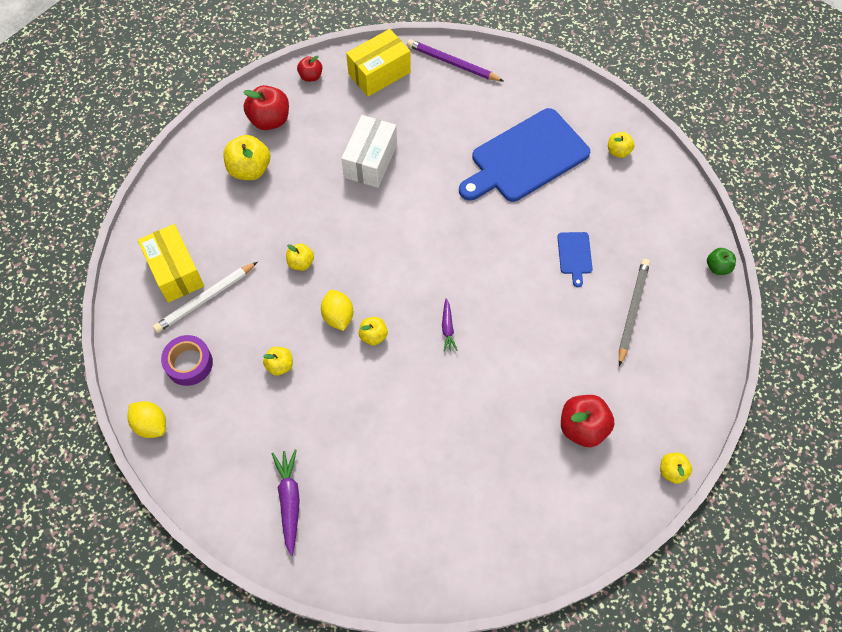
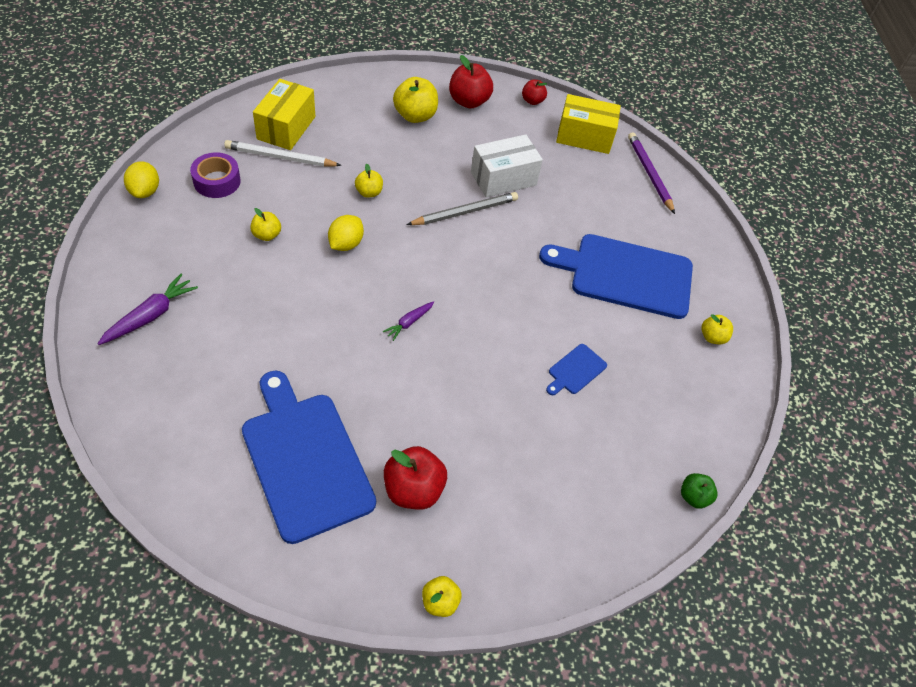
camera: 40 degrees right, 10 degrees down
yellow apple [359,317,388,345] -> none
grey pencil [619,259,650,366] -> grey pencil moved to [406,192,518,225]
none -> blue cutting board [242,370,376,544]

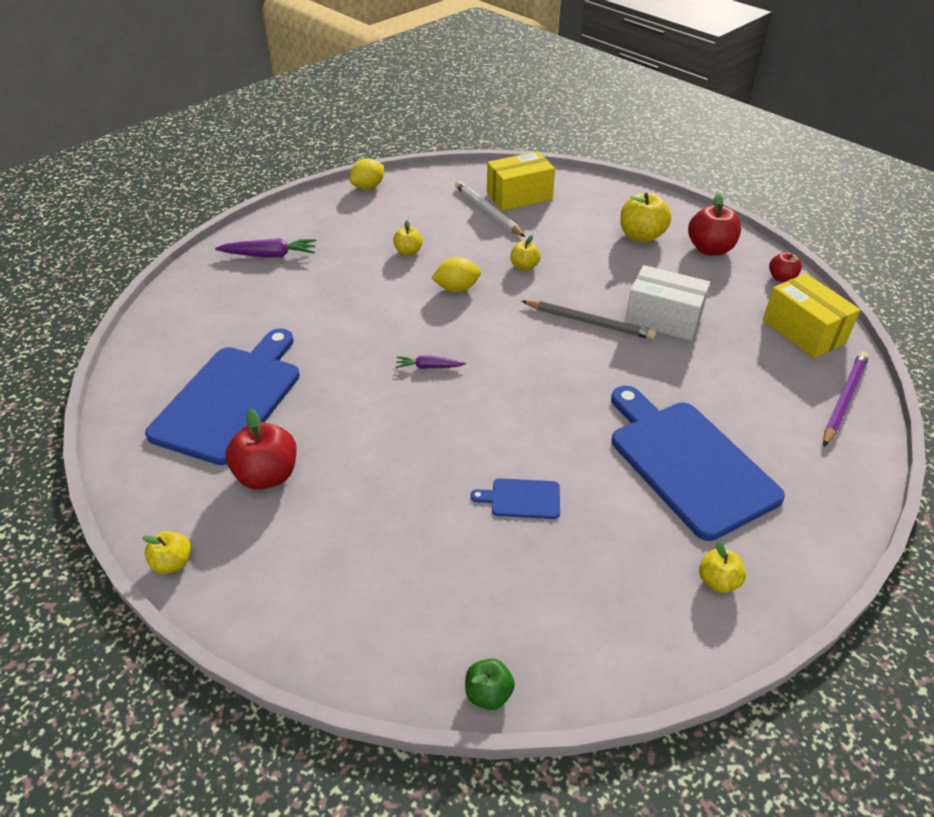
camera: 55 degrees right, 10 degrees down
purple tape [190,152,241,198] -> none

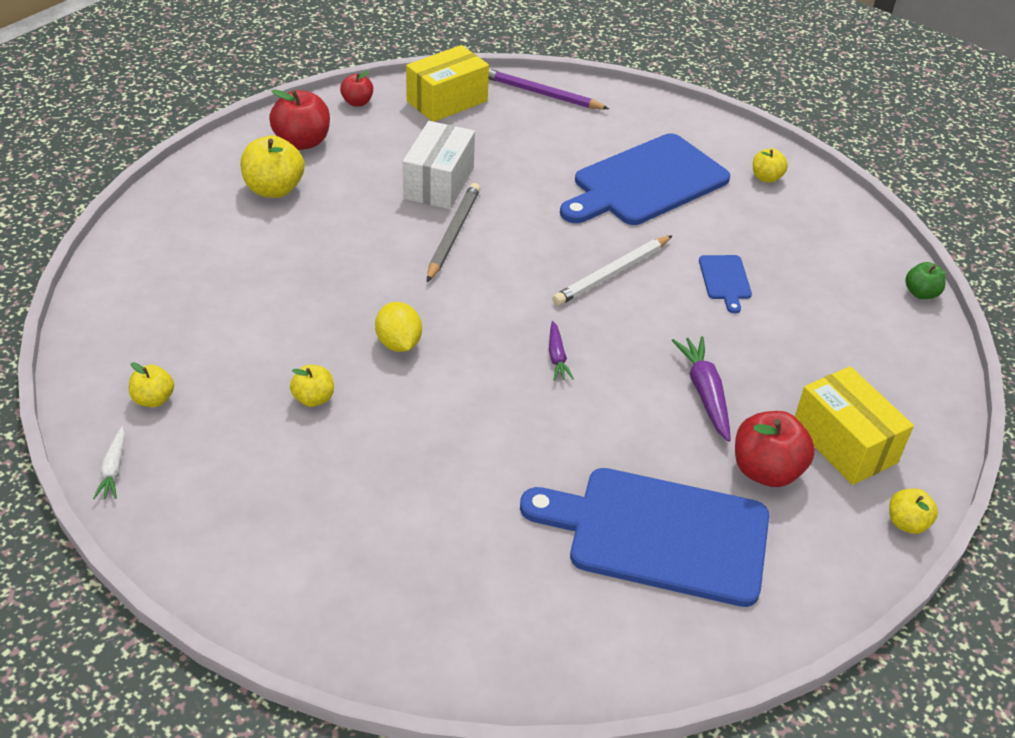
camera: 100 degrees left, 0 degrees up
purple carrot [215,238,316,258] -> purple carrot moved to [672,336,731,442]
yellow lemon [350,158,384,190] -> white carrot [93,427,125,499]
white pencil [455,181,525,237] -> white pencil moved to [552,235,673,306]
yellow box [487,151,555,211] -> yellow box moved to [795,366,914,485]
yellow apple [510,235,541,271] -> yellow apple moved to [129,362,174,407]

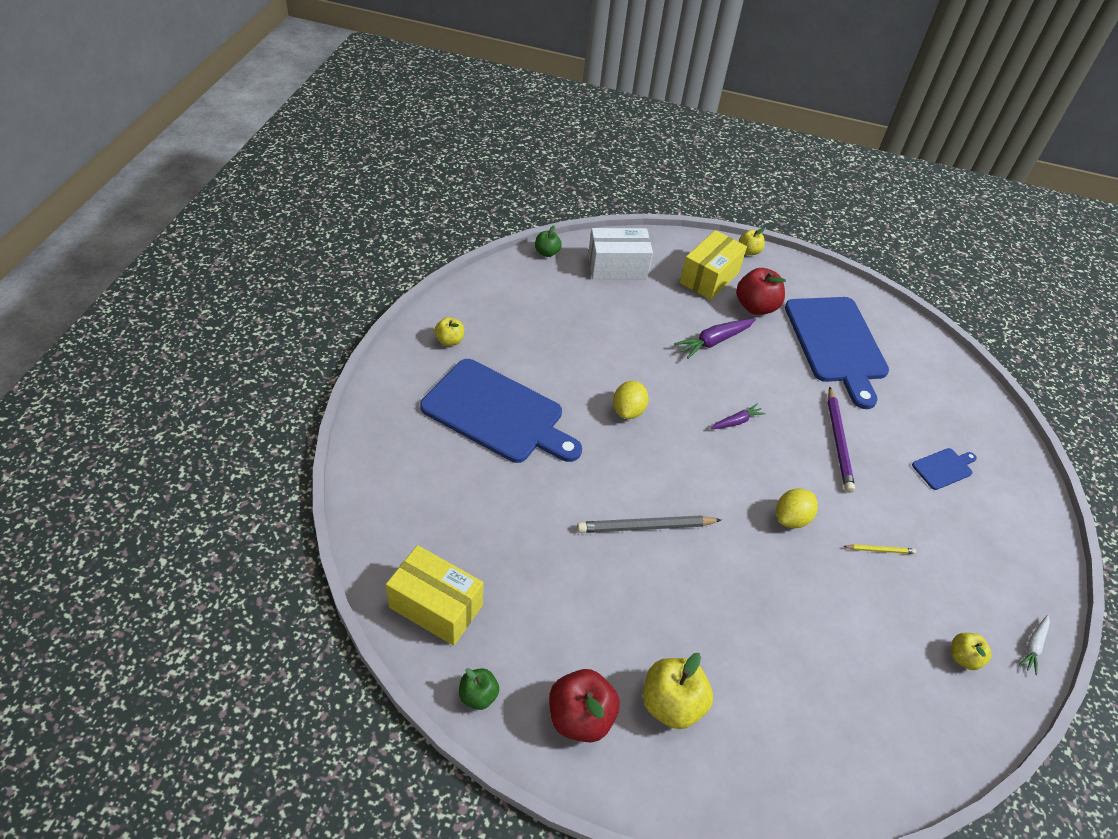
camera: 115 degrees left, 5 degrees up
white carrot [93,427,125,499] -> white carrot turned 150 degrees clockwise [1019,615,1050,675]
yellow apple [290,365,334,407] -> yellow pencil [843,544,916,554]
red apple [340,71,373,107] -> green apple [459,668,499,710]
white box [403,121,475,209] -> white box moved to [588,228,653,279]
purple pencil [489,69,609,109] -> purple pencil moved to [827,387,855,493]
white pencil [552,235,673,306] -> yellow lemon [613,381,648,419]
blue cutting board [699,255,752,313] -> blue cutting board moved to [912,448,977,490]

